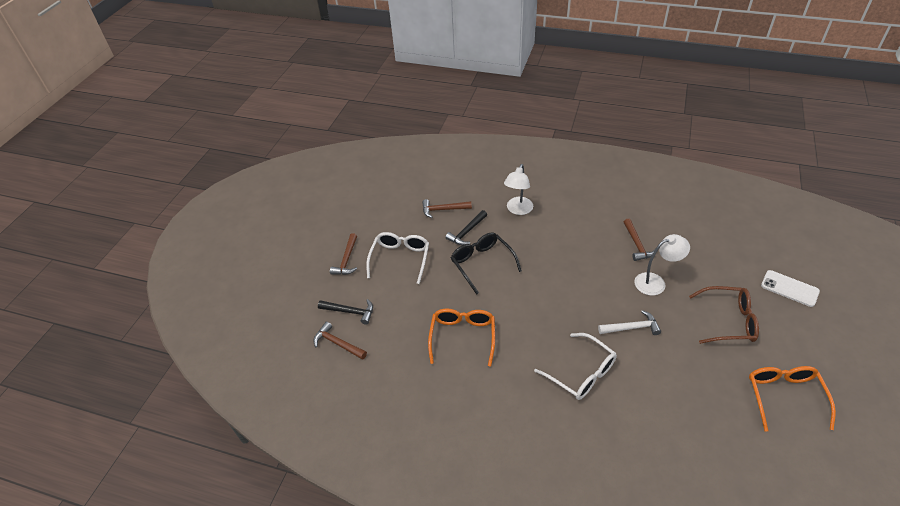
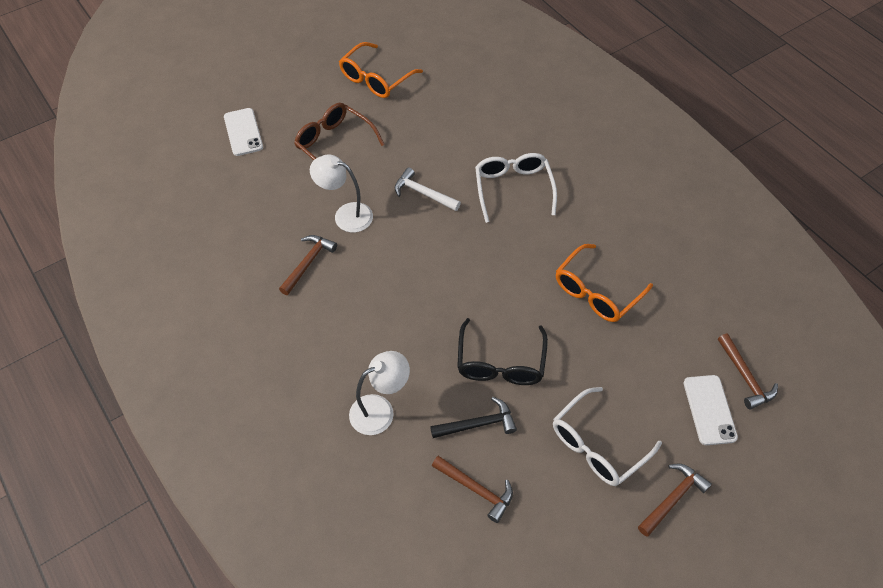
camera: 145 degrees left, 10 degrees up
black hammer [318,299,373,325] -> white phone [684,375,738,445]

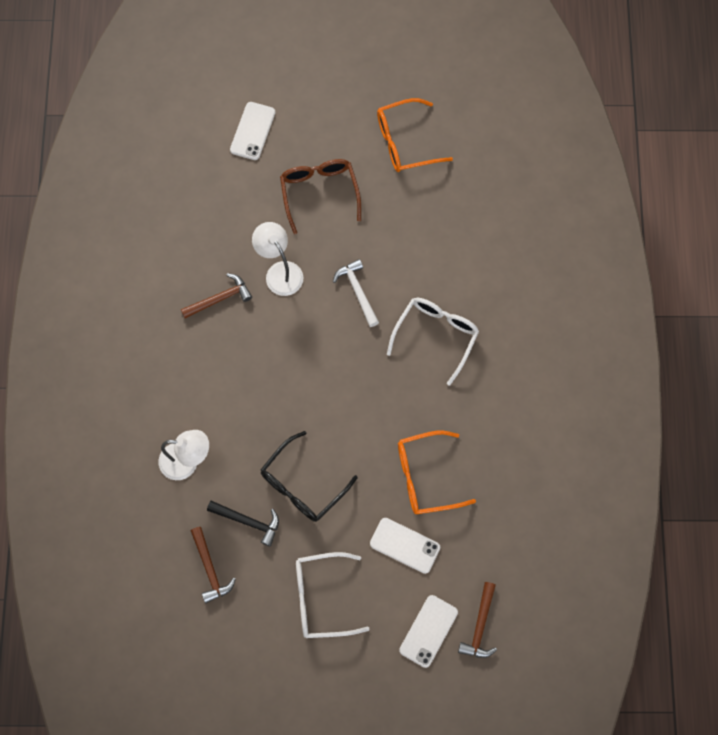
camera: 35 degrees right, 15 degrees up
brown hammer [638,463,712,537] -> none
none -> white phone [370,518,440,574]

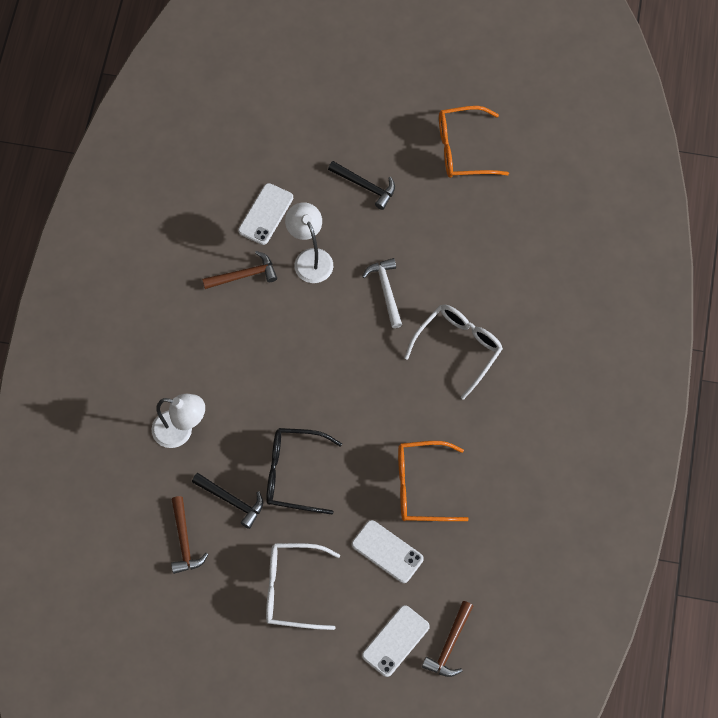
camera: 10 degrees right, 5 degrees down
white phone [230,102,275,160] -> white phone moved to [238,183,293,245]
black glasses [260,431,358,522] -> black glasses turned 45 degrees clockwise [266,428,342,514]
brown glasses [280,159,361,234] -> black hammer [328,161,395,210]

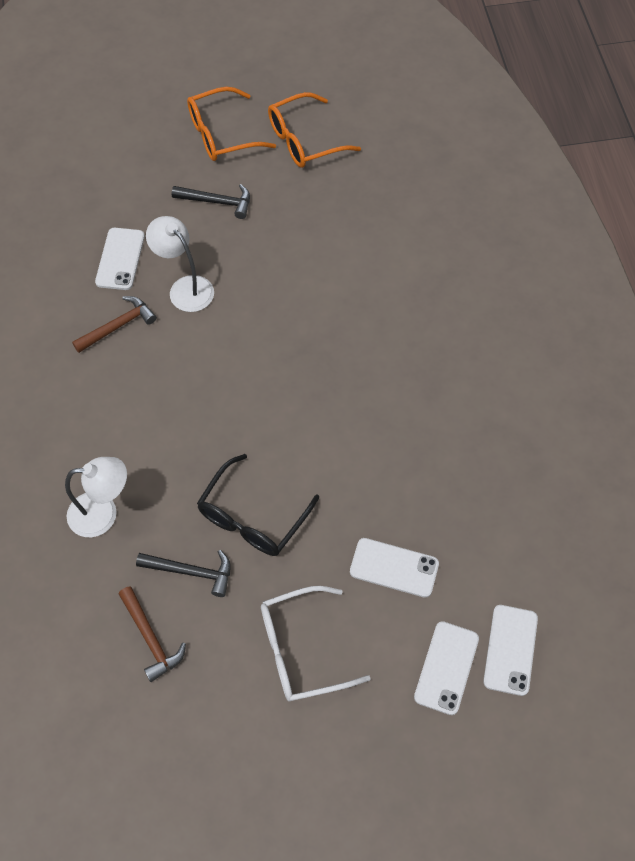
camera: 20 degrees left, 5 degrees down
black glasses [266,428,342,514] -> black glasses turned 45 degrees counterclockwise [197,454,319,556]
white hammer [362,258,402,328] -> none
orange glasses [398,441,469,521] -> orange glasses moved to [187,87,276,161]
white glasses [404,305,503,400] -> none
brown hammer [422,601,473,677] -> white phone [483,605,538,696]

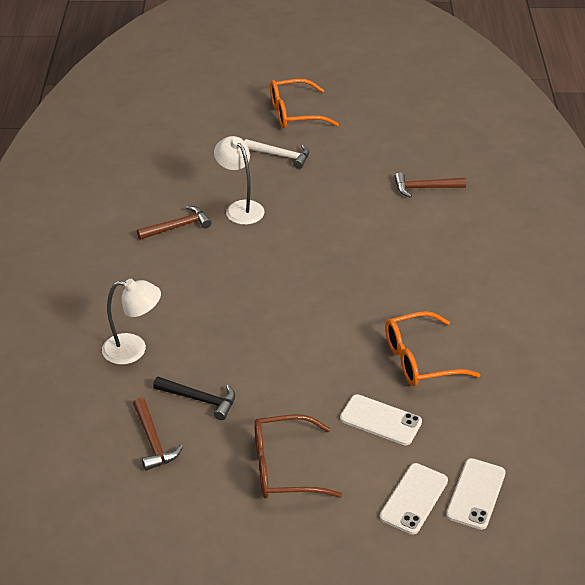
camera: 10 degrees right, 20 degrees down
white phone [95,228,145,290] -> none
black hammer [172,184,250,219] -> white hammer [245,139,309,169]
black glasses [197,454,319,556] -> none
white glasses [261,586,371,702] -> brown glasses [254,415,342,498]
orange glasses [268,92,361,168] -> orange glasses moved to [385,311,480,386]
none -> brown hammer [394,172,466,198]

